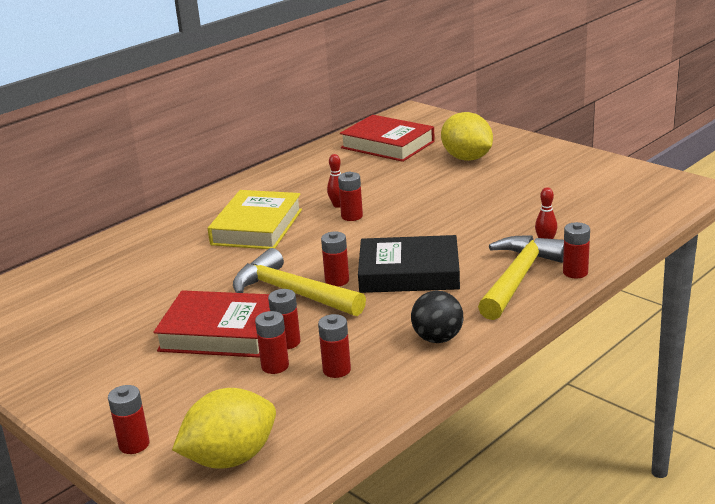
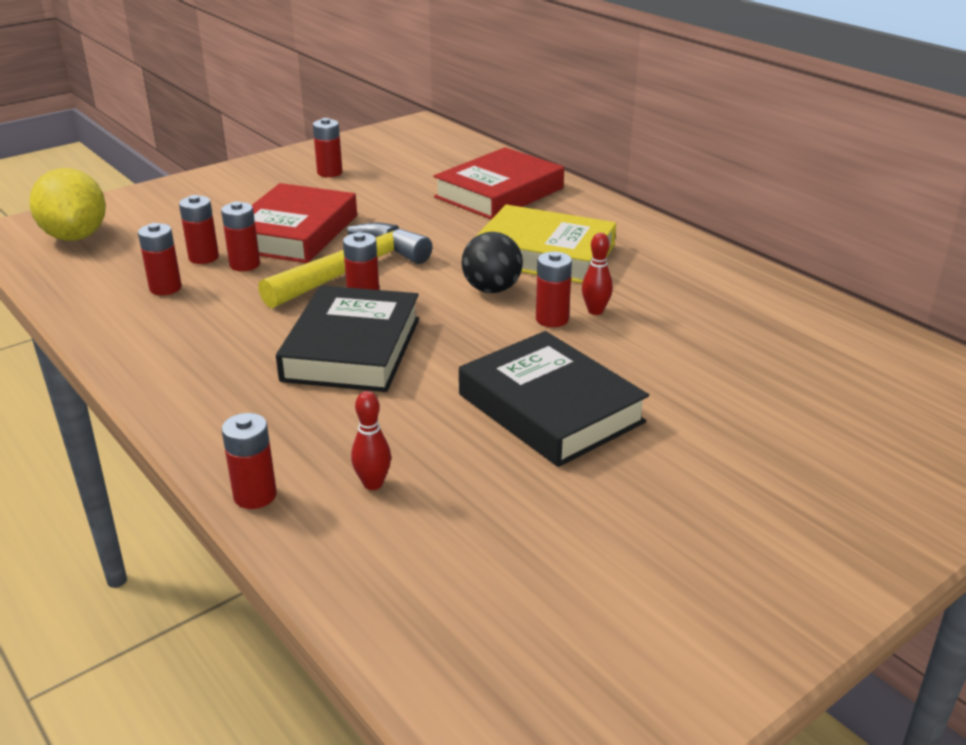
camera: 95 degrees right, 5 degrees up
red battery [108,385,150,454] -> red battery moved to [313,118,342,177]
red book [340,115,435,162] -> red book moved to [433,147,564,219]
black ball [411,291,463,343] -> black ball moved to [462,232,523,293]
yellow lemon [441,112,493,161] -> none
yellow hammer [478,235,564,320] -> none
none -> black book [459,331,649,467]

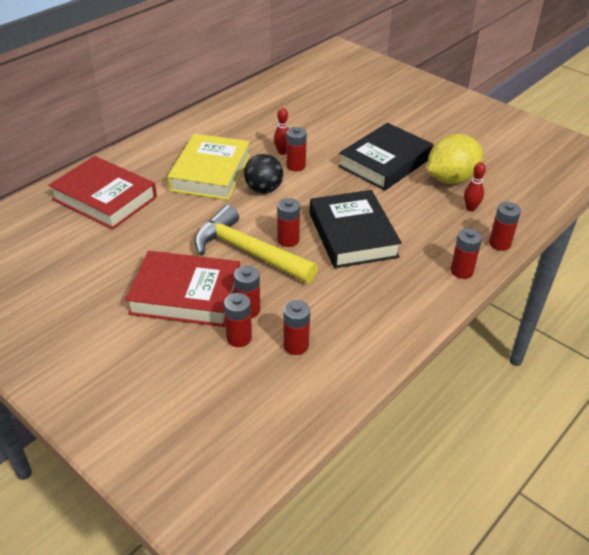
camera: 100 degrees left, 10 degrees up
yellow lemon [29,168,106,241] -> yellow lemon moved to [427,134,483,184]
black book [276,285,420,392] -> black book turned 75 degrees clockwise [310,190,402,268]
red battery [313,118,342,177] -> red battery moved to [451,228,482,279]

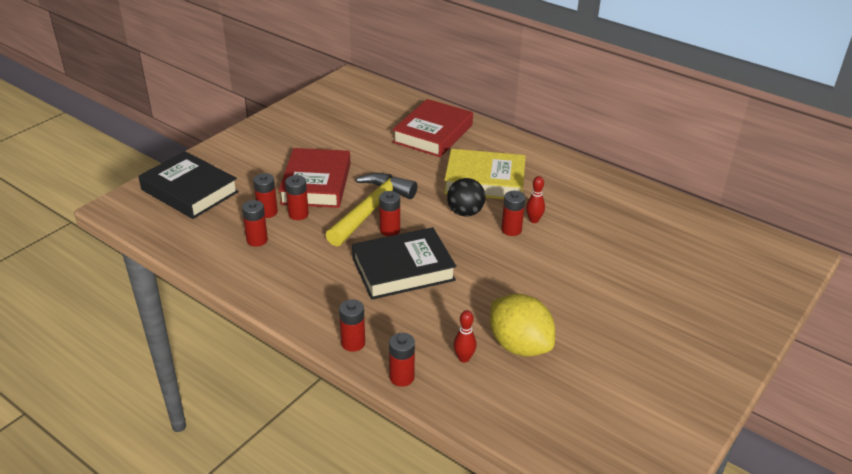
camera: 85 degrees right, 5 degrees down
black book [338,123,434,191] -> black book moved to [138,151,239,219]

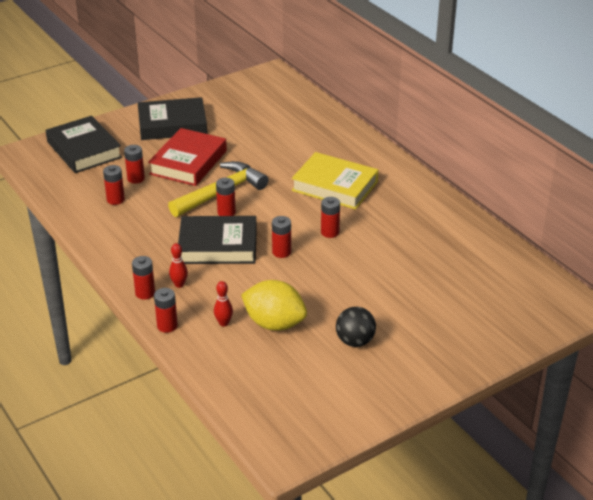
camera: 20 degrees right, 0 degrees up
red battery [285,175,309,220] -> red battery moved to [272,216,291,258]
red book [393,99,473,157] -> none
black ball [447,178,486,216] -> black ball moved to [336,307,376,347]
yellow lemon [490,294,555,356] -> yellow lemon turned 45 degrees counterclockwise [241,280,307,331]
red bowling pin [526,176,545,223] -> red bowling pin moved to [169,243,188,288]
none -> black book [138,97,207,140]

